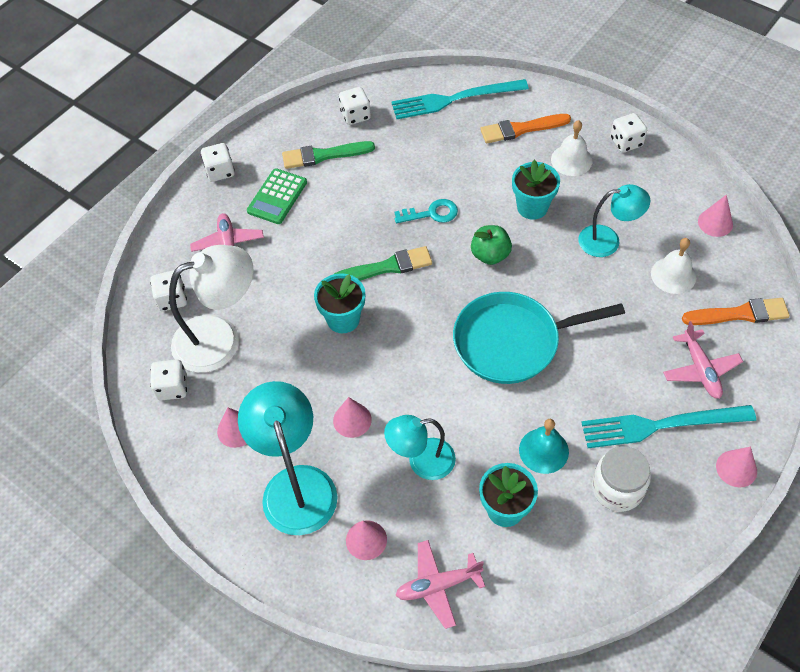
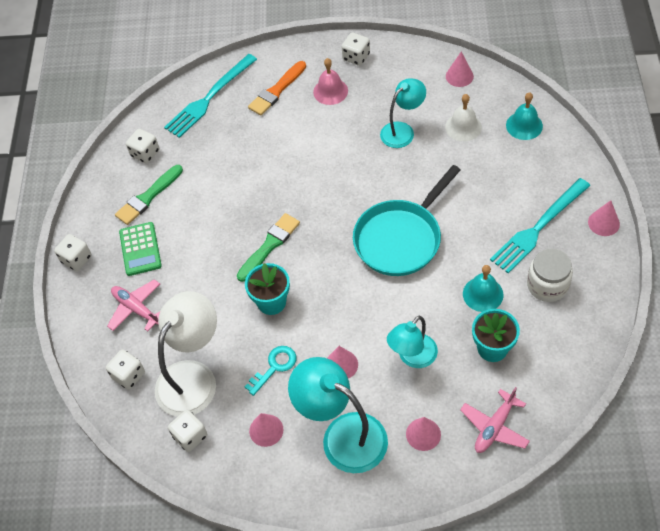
camera: 35 degrees left, 0 degrees up
turquoise key [394,199,458,223] -> turquoise key moved to [245,346,296,396]
green apple [471,225,512,265] -> none
turquoise flower pot [512,160,560,220] -> none
white bell [551,120,592,176] -> pink bell [313,58,348,105]
pink plane [663,321,743,399] -> none
orange brush [682,298,790,325] -> turquoise bell [506,92,543,140]

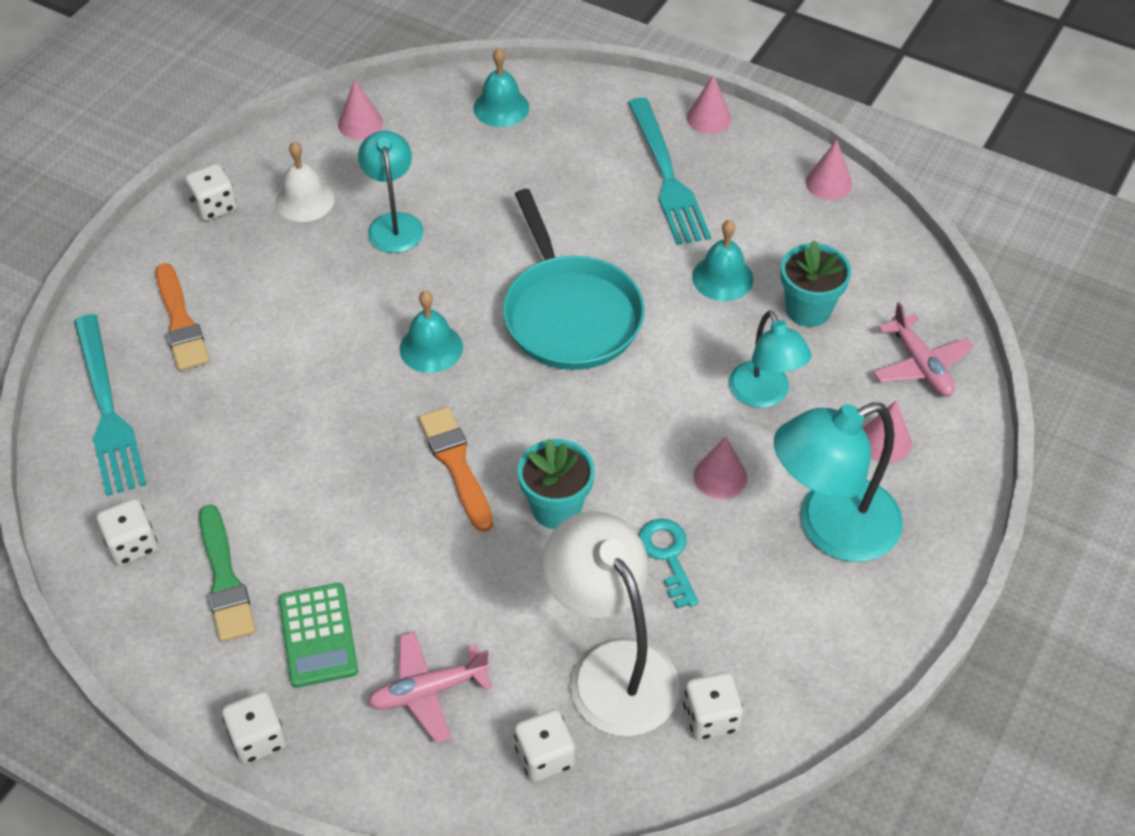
camera: 65 degrees left, 5 degrees down
green calculator [119,222,162,276] -> green calculator turned 60 degrees clockwise [279,583,358,688]
green brush [237,213,300,282] -> orange brush [419,407,493,532]
pink cone [249,413,283,447] -> pink cone moved to [806,140,852,200]
pink bell [313,58,348,105] -> none
white bell [445,94,482,141] -> white bell moved to [276,142,335,222]
white jar [527,249,573,302] -> none
none -> turquoise bell [400,291,463,373]

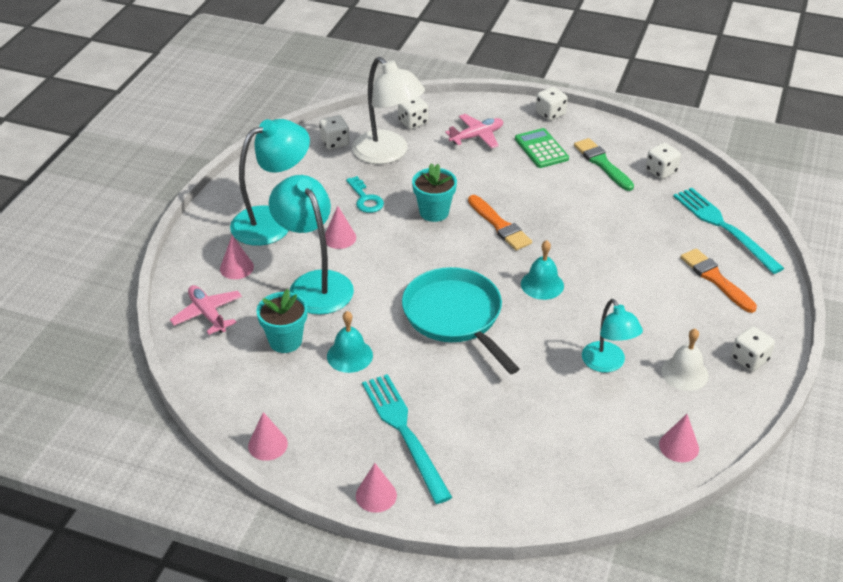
camera: 170 degrees right, 10 degrees down
turquoise bell [473,48,529,127] -> none
turquoise lamp [729,310,812,408] -> turquoise lamp [269,175,354,315], size x1.59

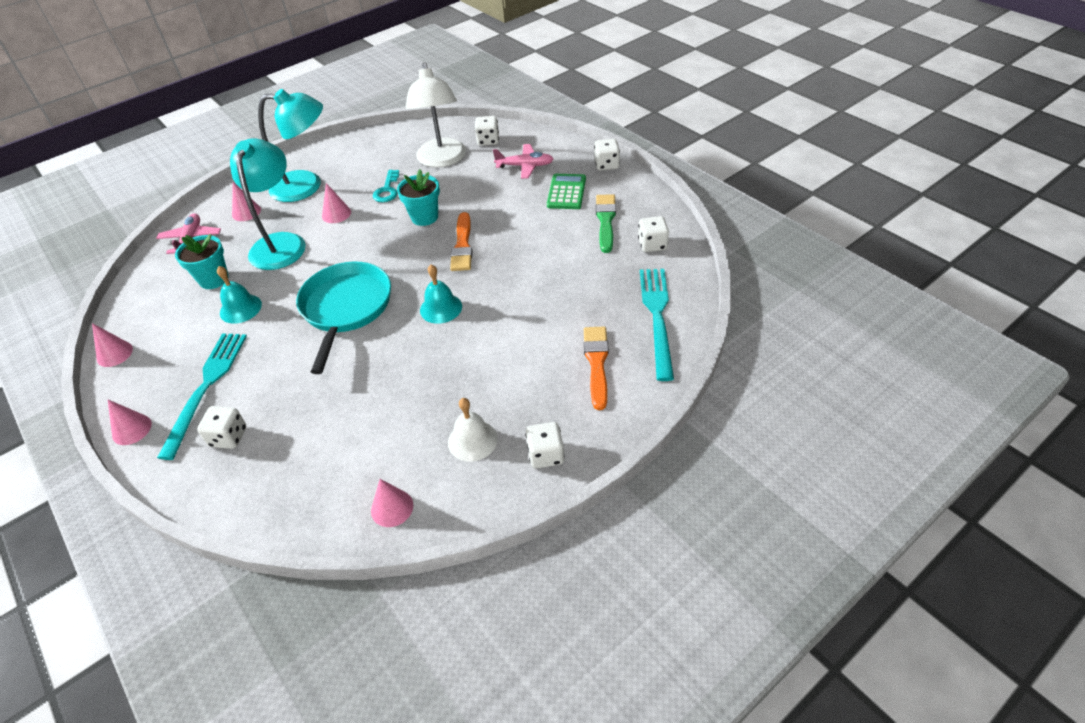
camera: 35 degrees right, 5 degrees up
white dice [319,115,349,150] -> white dice moved to [197,406,246,449]
turquoise lamp [582,299,643,373] -> none

